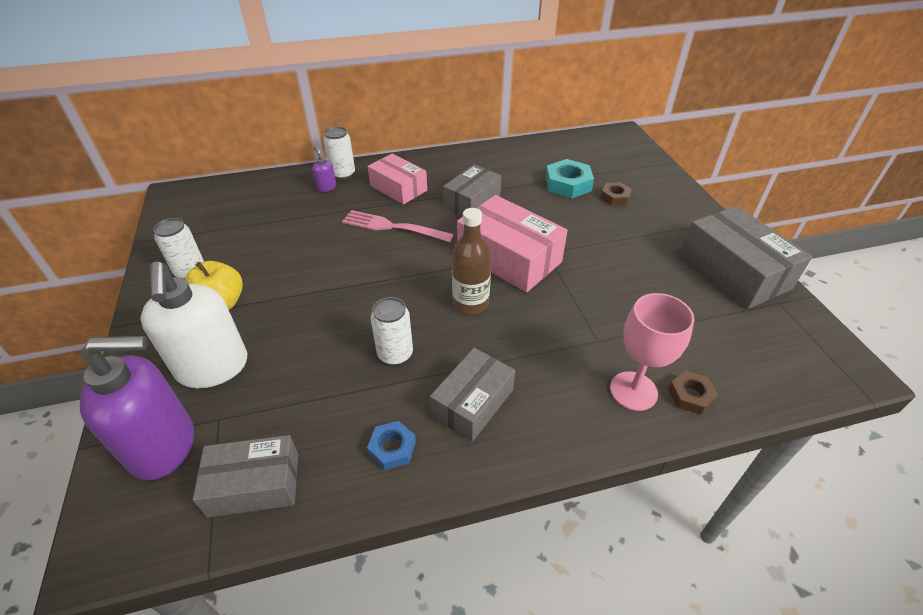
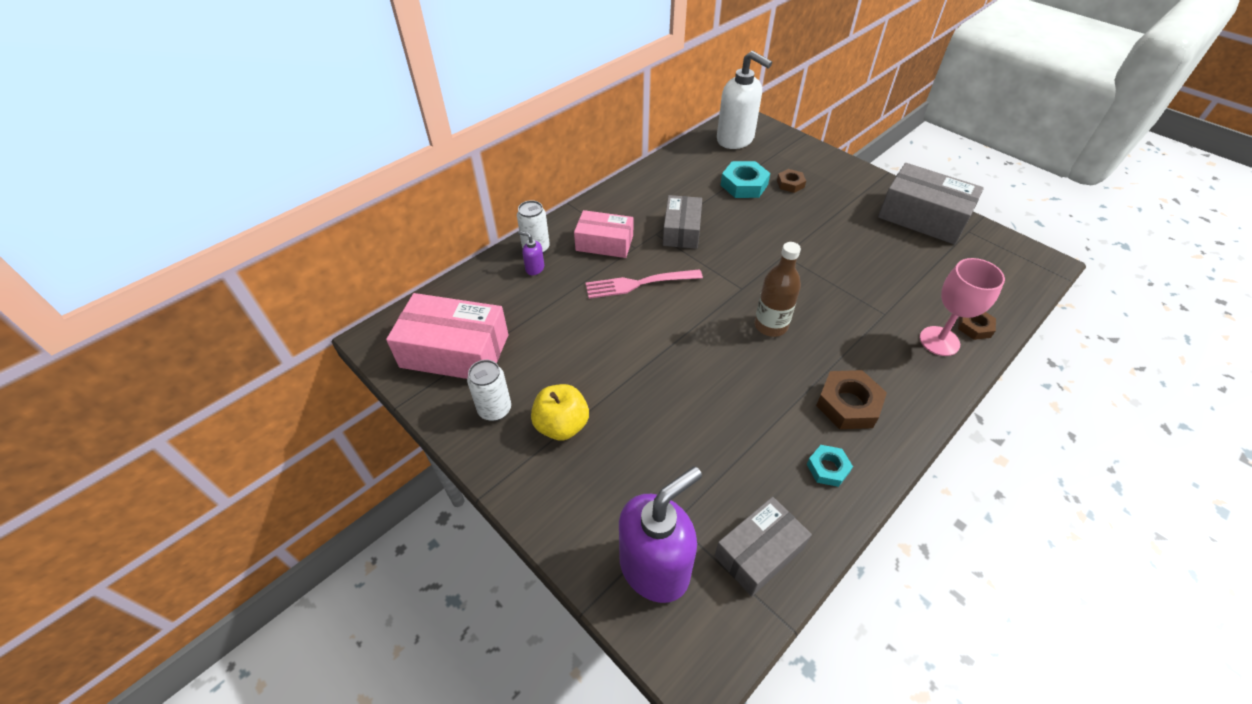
camera: 30 degrees left, 5 degrees up
white soap dispenser [141,262,247,388] -> white soap dispenser moved to [717,51,772,149]
blue nut [367,421,416,470] -> turquoise nut [807,445,853,487]
white can [371,297,413,366] -> none
grey box [430,348,515,442] -> brown nut [816,370,887,429]
pink box [457,195,568,292] -> pink box moved to [386,293,508,379]

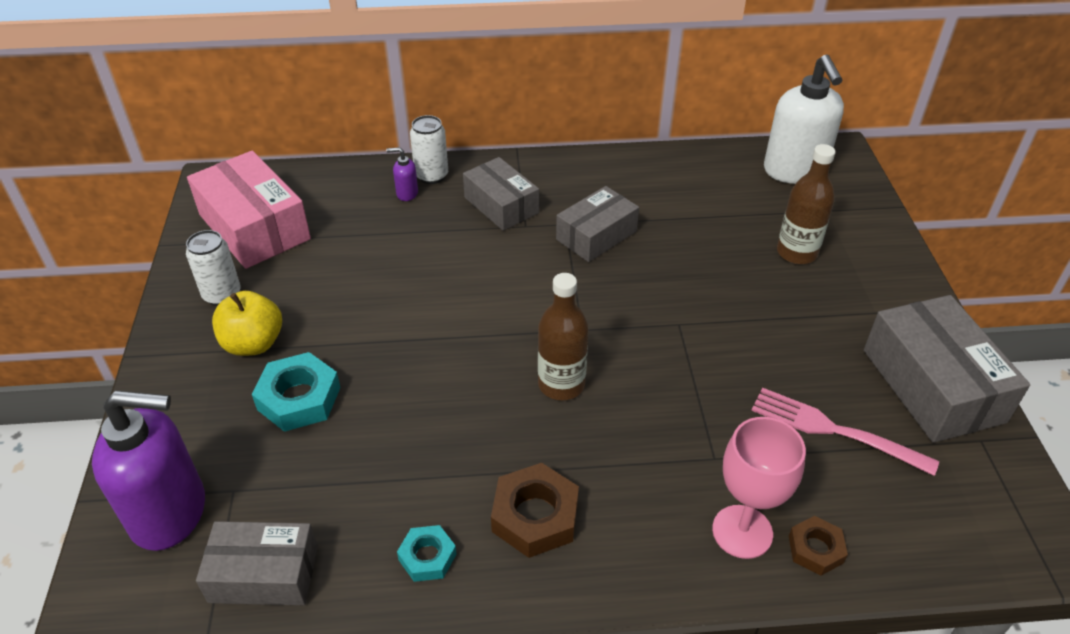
camera: 40 degrees right, 5 degrees down
purple soap dispenser [518,231,544,275] -> purple soap dispenser turned 60 degrees counterclockwise [386,147,418,201]
pink box [574,210,633,258] -> grey box [463,157,539,231]
pink fork [586,269,703,299] -> pink fork moved to [751,388,939,476]
turquoise nut [721,161,770,198] -> turquoise nut moved to [252,352,341,432]
brown nut [777,169,806,193] -> brown bottle [777,144,836,264]

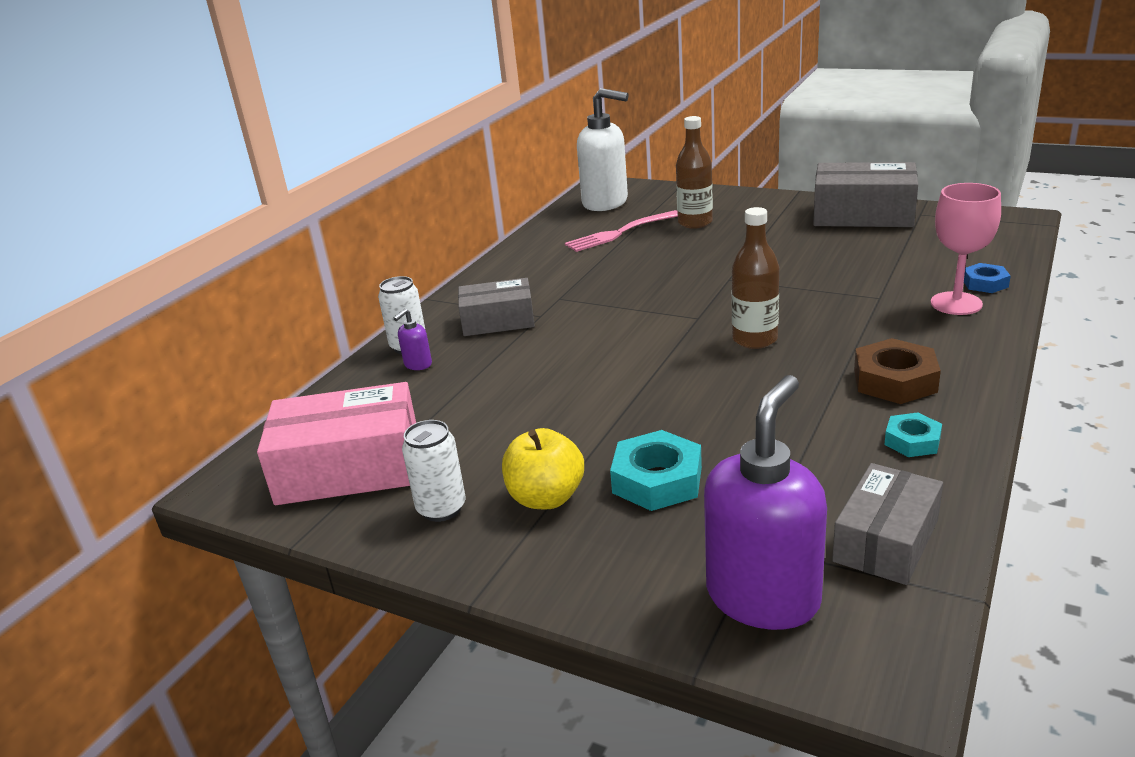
camera: 55 degrees left, 15 degrees down
grey box [556,186,639,262] -> none
pink fork [751,388,939,476] -> pink fork moved to [565,210,678,252]
brown nut [789,516,848,576] -> blue nut [964,263,1011,293]

